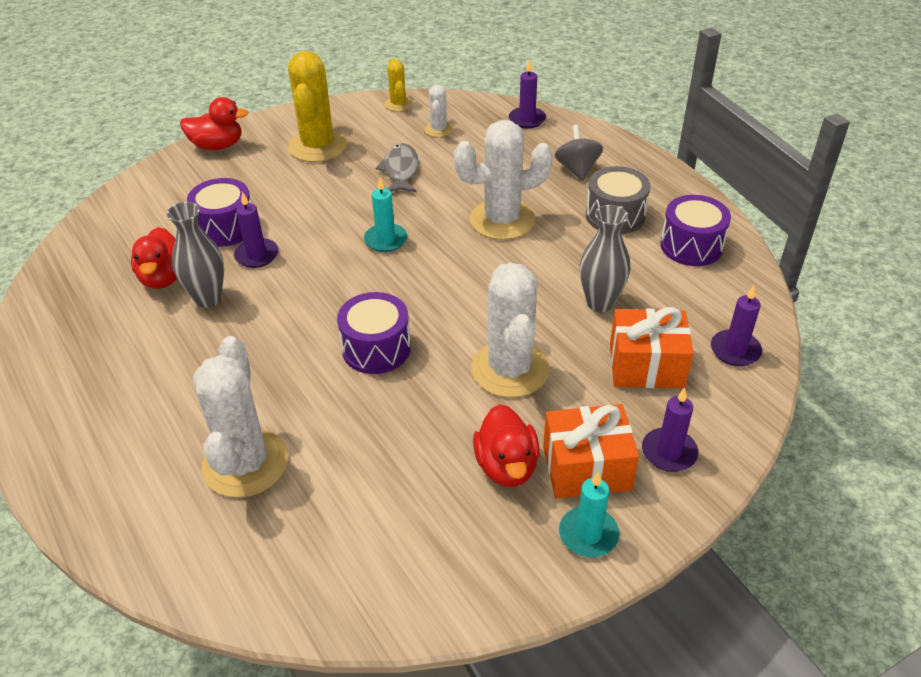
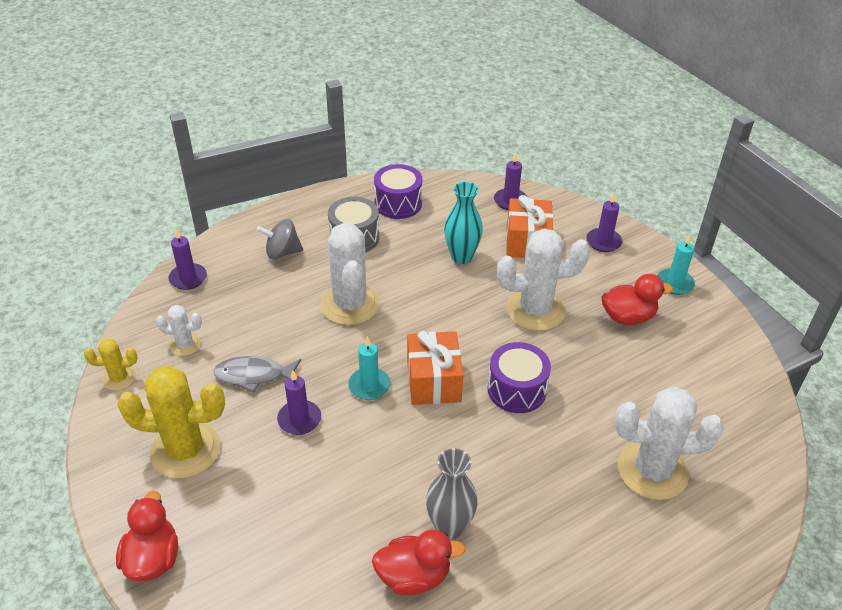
camera: 90 degrees left, 0 degrees up
purple drum [187,178,251,247] -> none
purple candle [234,192,278,268] -> purple candle moved to [277,370,321,435]
orange gift [543,404,639,499] -> orange gift moved to [407,331,463,405]
grey vase [580,205,630,312] -> turquoise vase [444,182,483,264]

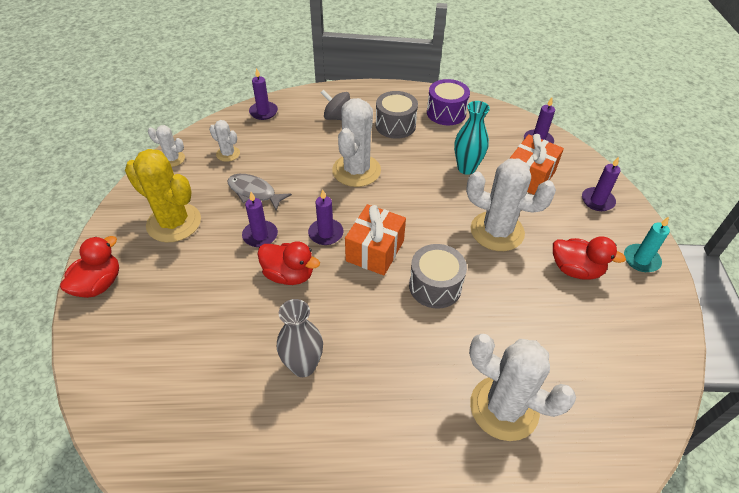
camera: 30 degrees right, 5 degrees up
yellow cactus [84,338,137,391] -> white cactus [148,125,185,167]
turquoise candle [348,336,391,400] -> purple candle [308,190,343,245]
red duck [372,530,466,595] -> red duck moved to [257,242,320,285]
purple drum [488,342,551,413] -> grey drum [409,244,467,309]

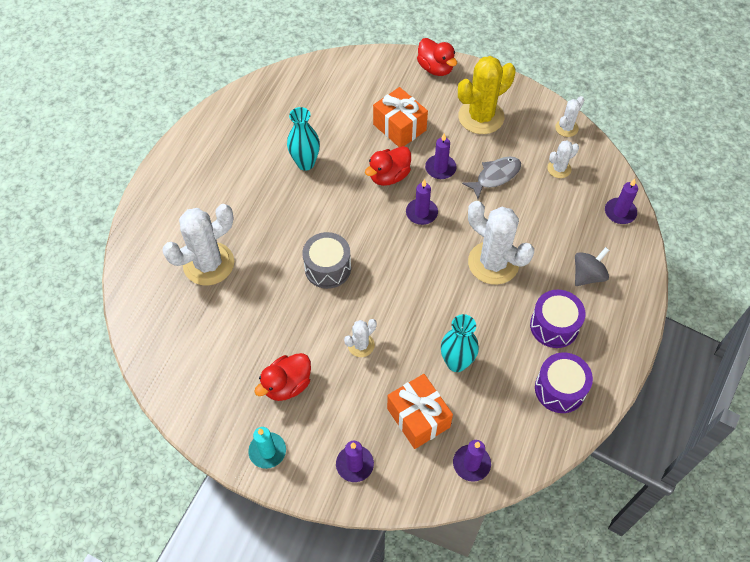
camera: 115 degrees right, 10 degrees up
grey vase [277,299,323,377] -> turquoise vase [287,107,320,171]
orange gift [345,204,406,276] -> orange gift moved to [373,87,428,147]
grey drum [375,91,418,139] -> purple drum [530,290,585,348]
white cactus [466,158,556,251] -> white cactus [344,319,377,357], size x0.50

